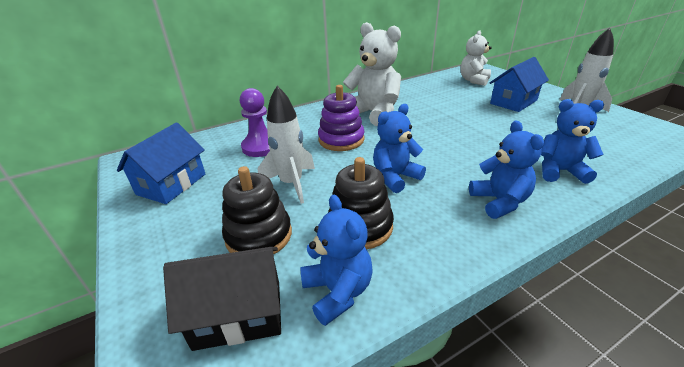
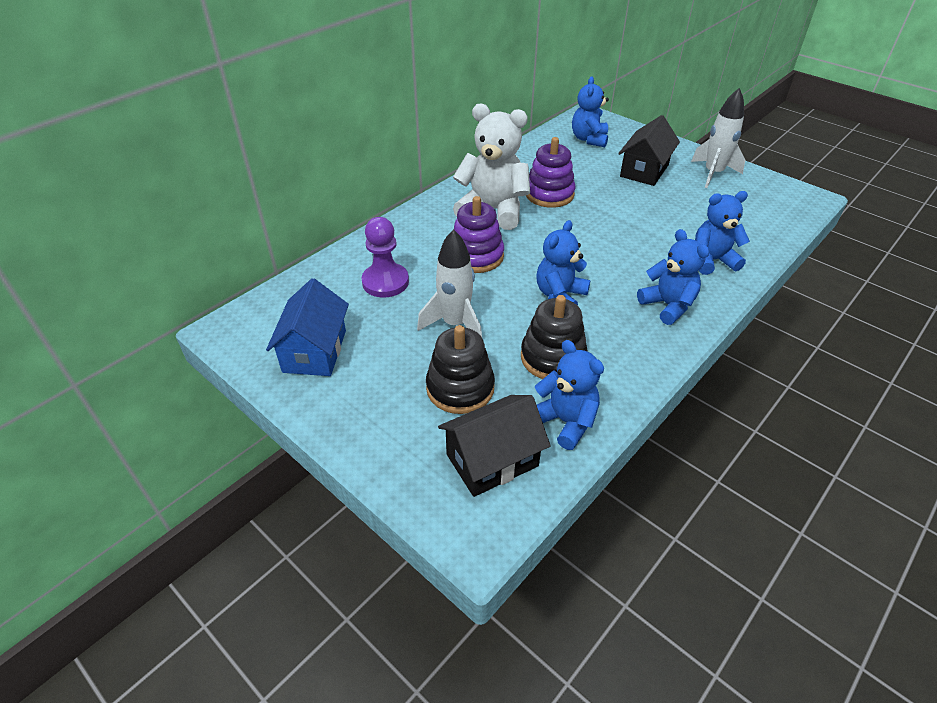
camera: 20 degrees left, 10 degrees up
white teddy bear [460,30,492,86] -> blue teddy bear [572,77,609,147]
blue house [490,57,549,112] -> black house [618,115,680,186]
none -> purple stacking toy [526,137,576,208]

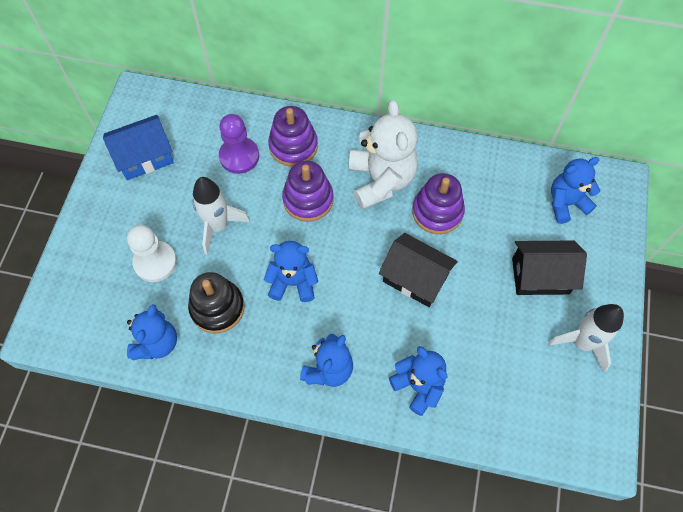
camera: 60 degrees right, 20 degrees up
black stacking toy [426,325,495,414] -> white pawn [127,225,177,282]
black house [438,395,551,497] -> black house moved to [379,233,458,307]
none -> purple stacking toy [268,106,318,167]

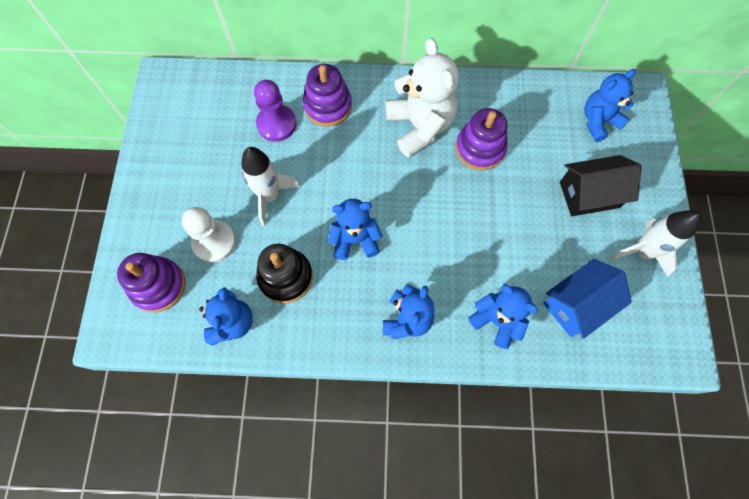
camera: 10 degrees left, 5 degrees up
blue house [103,115,174,180] -> blue house moved to [543,259,632,339]
purple stacking toy [282,161,334,222] -> purple stacking toy moved to [117,253,186,312]
black house [379,233,458,307] -> none

